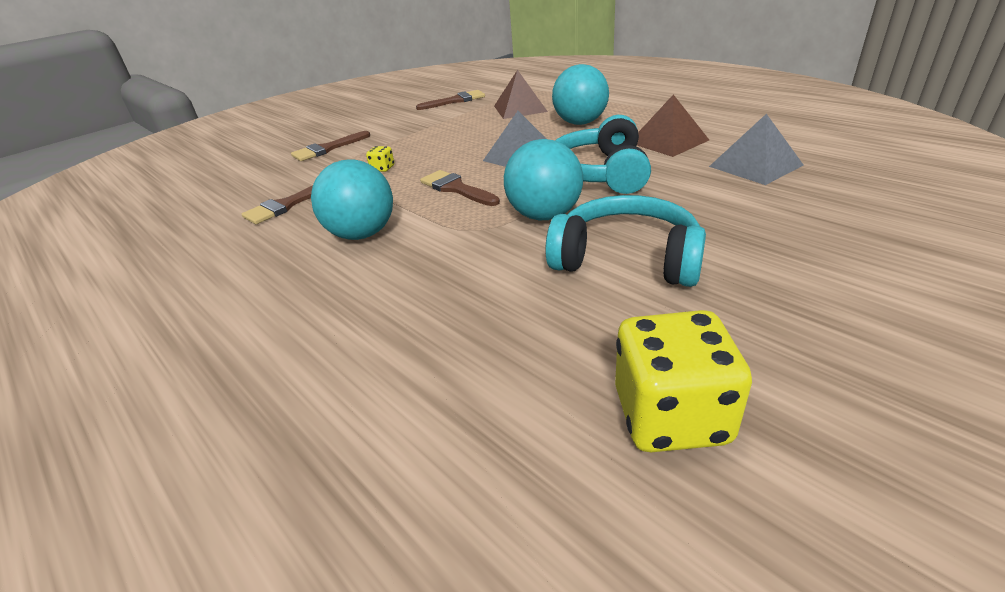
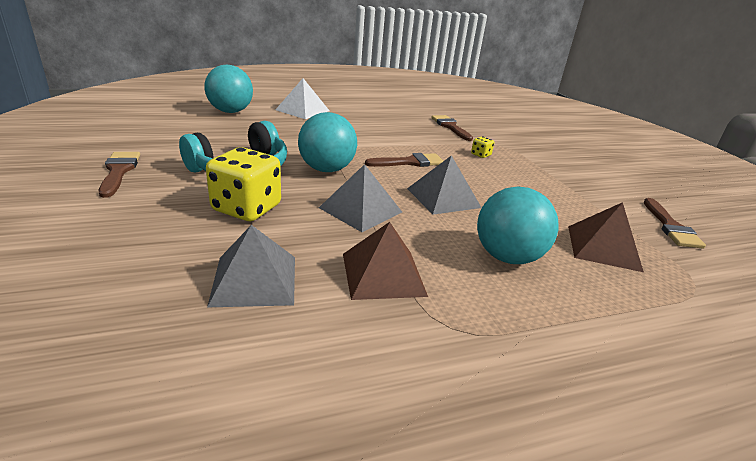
camera: 110 degrees right, 5 degrees down
brown brush [291,131,370,161] -> brown brush moved to [99,152,140,198]
turquoise ball [311,159,393,240] -> turquoise ball moved to [204,65,253,113]
turquoise headphones [555,115,651,194] -> grey pyramid [319,164,402,232]
yellow dice [615,310,752,452] -> yellow dice moved to [206,147,281,221]
none -> white pyramid [275,78,330,119]

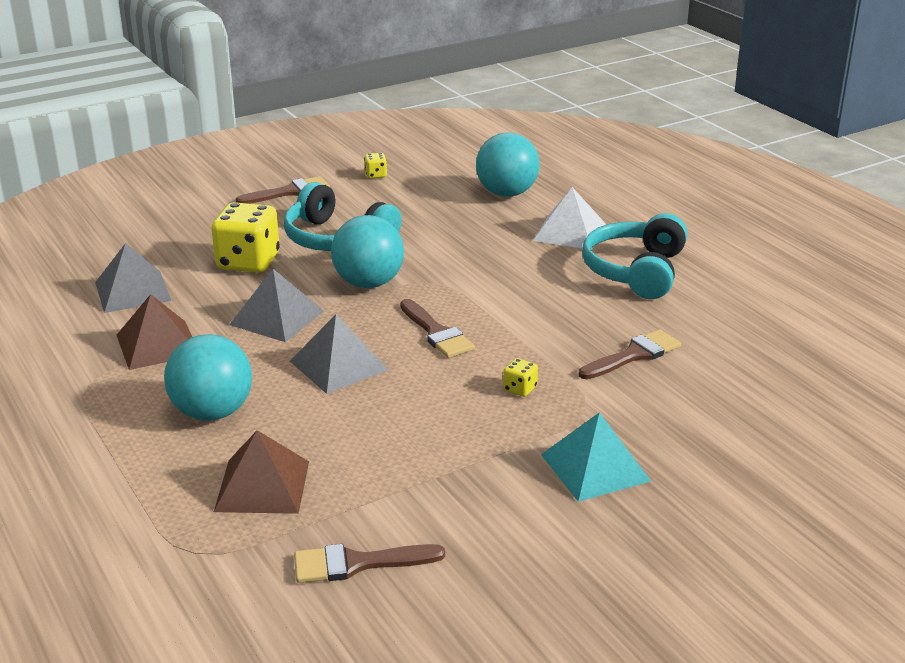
camera: 80 degrees right, 0 degrees up
none -> yellow dice [364,153,387,178]
none -> turquoise pyramid [541,412,651,502]
none -> turquoise headphones [582,213,688,299]

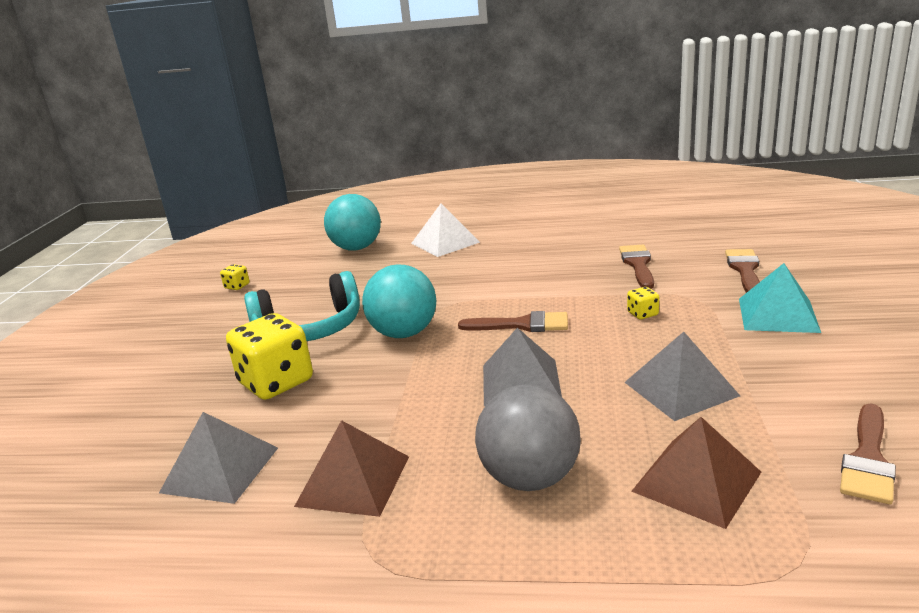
camera: 50 degrees left, 5 degrees down
turquoise ball [164,334,252,421] -> grey ball [475,384,581,491]
grey pyramid [229,269,324,342] -> grey pyramid moved to [625,332,740,421]
brown brush [236,176,330,204] -> brown brush moved to [725,249,760,293]
turquoise headphones [582,213,688,299] -> none

